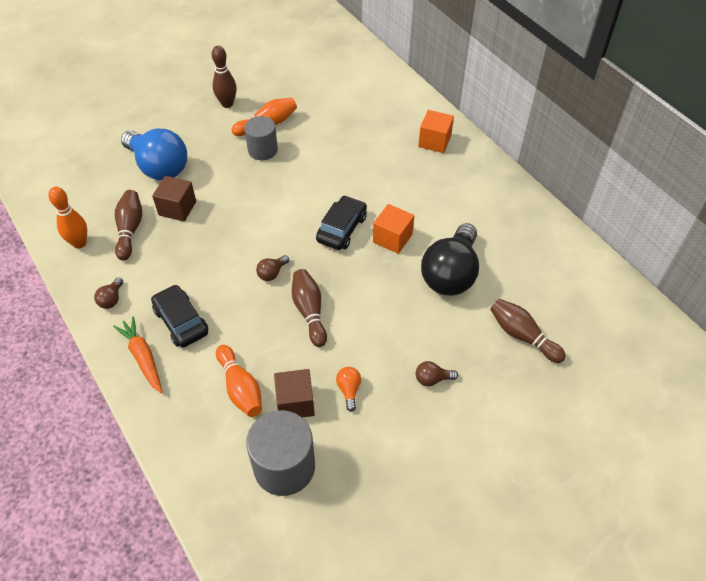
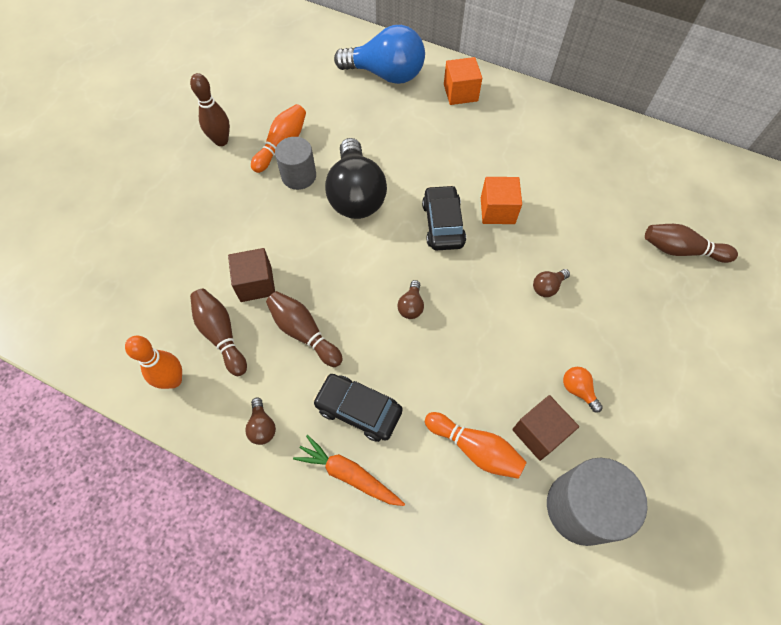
camera: 30 degrees left, 10 degrees up
blue light bulb [121,129,187,180] -> blue light bulb moved to [334,25,425,84]
brown bowling pin [292,269,327,347] -> brown bowling pin moved to [266,291,343,367]
brown light bulb [416,361,458,386] -> brown light bulb moved to [533,269,570,297]
black light bulb [421,223,479,295] -> black light bulb moved to [325,138,387,219]

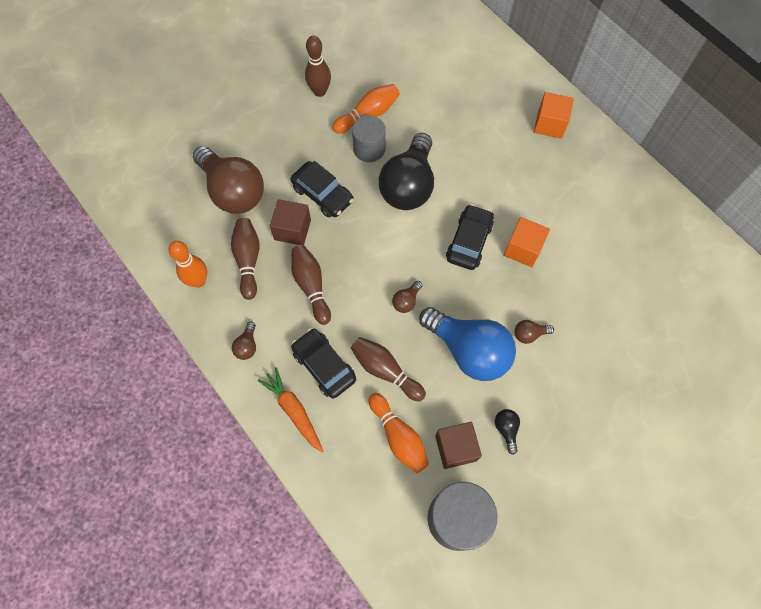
camera: 25 degrees right, 5 degrees up
blue light bulb [334,25,425,84] -> blue light bulb moved to [419,307,516,381]
orange light bulb [563,367,603,413] -> black light bulb [495,409,520,455]
brown bowling pin [645,224,738,263] -> brown bowling pin moved to [351,337,426,401]
none -> brown light bulb [193,146,264,214]
none -> black car [291,161,354,218]

